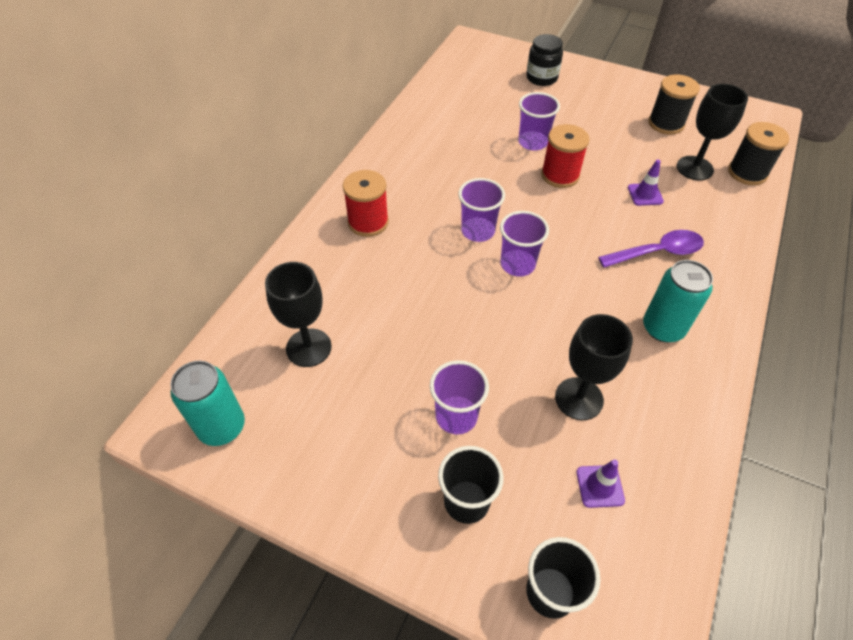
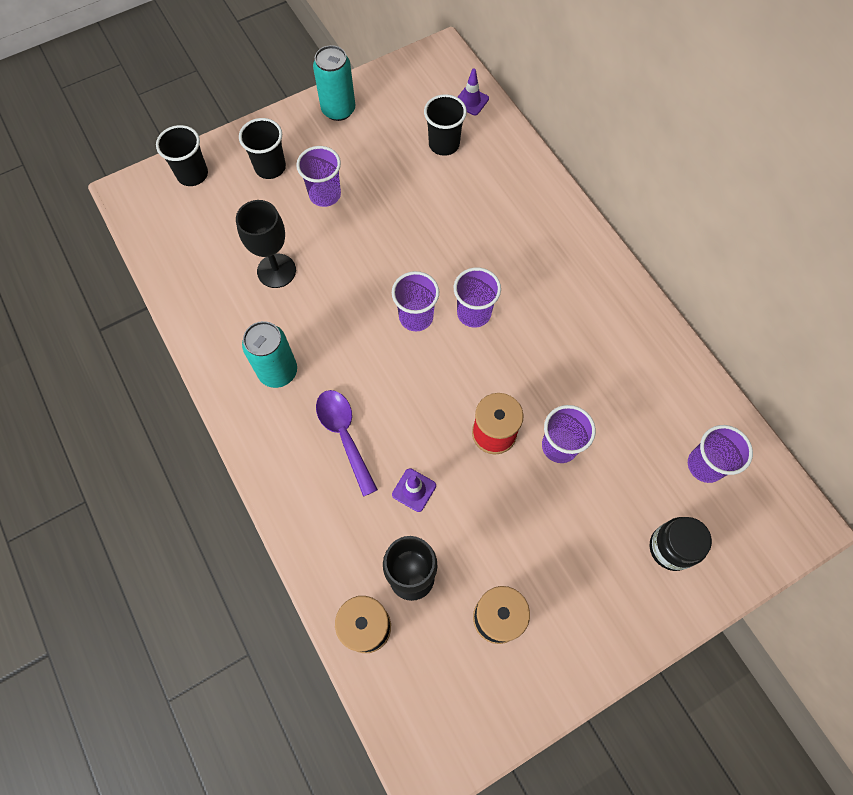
camera: 125 degrees right, 15 degrees up
turquoise can [170,361,245,446] -> turquoise can moved to [313,45,355,121]
black goblet [265,262,332,367] -> black cup [424,94,467,156]
red spool [343,170,389,237] -> none
purple traffic cone [576,459,625,508] -> purple traffic cone moved to [457,69,489,116]
purple spoon [598,230,704,268] -> purple spoon turned 135 degrees clockwise [316,390,378,497]
none -> purple cup [688,425,753,483]

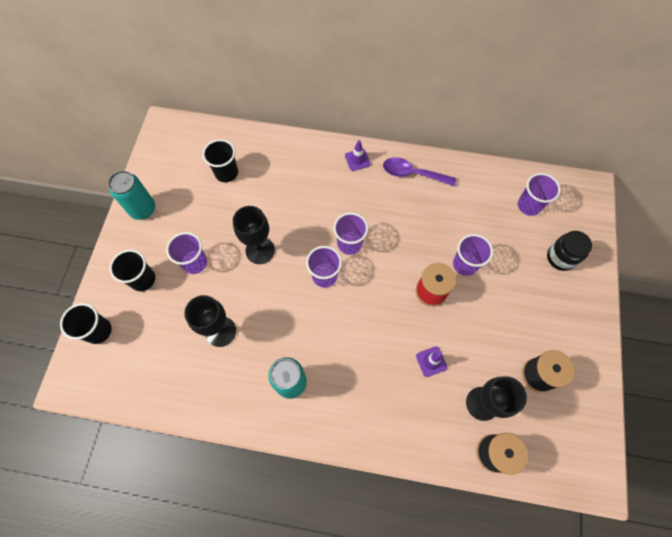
camera: 50 degrees left, 0 degrees up
purple spoon [316,390,378,497] -> purple spoon moved to [383,157,456,186]
purple traffic cone [457,69,489,116] -> purple traffic cone moved to [345,140,371,171]
none -> black goblet [233,206,275,264]

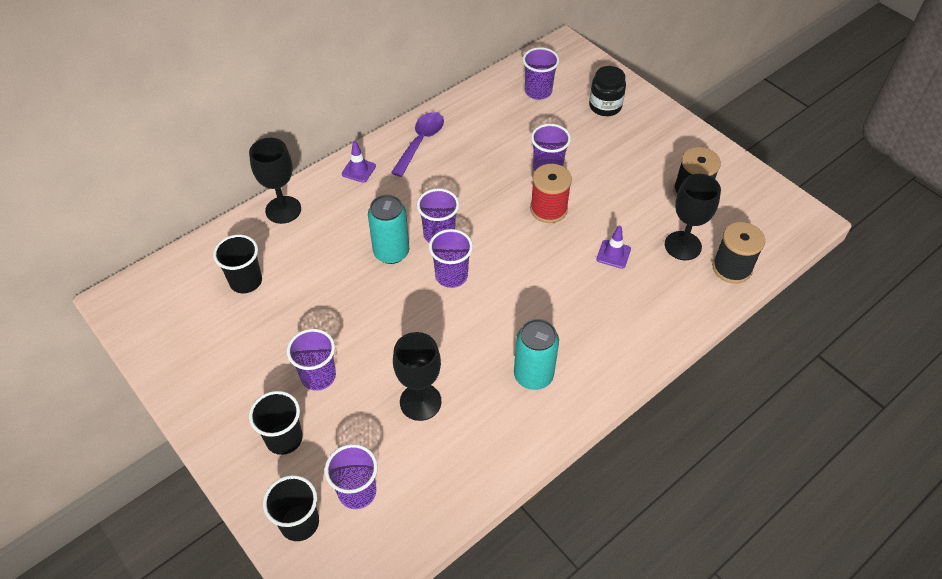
camera: 50 degrees left, 15 degrees down
turquoise can [108,171,155,220] -> turquoise can moved to [368,195,409,264]
black goblet [233,206,275,264] -> black goblet moved to [249,138,301,224]
purple spoon [383,157,456,186] -> purple spoon turned 150 degrees clockwise [391,112,444,177]
none -> purple cup [325,444,378,509]

